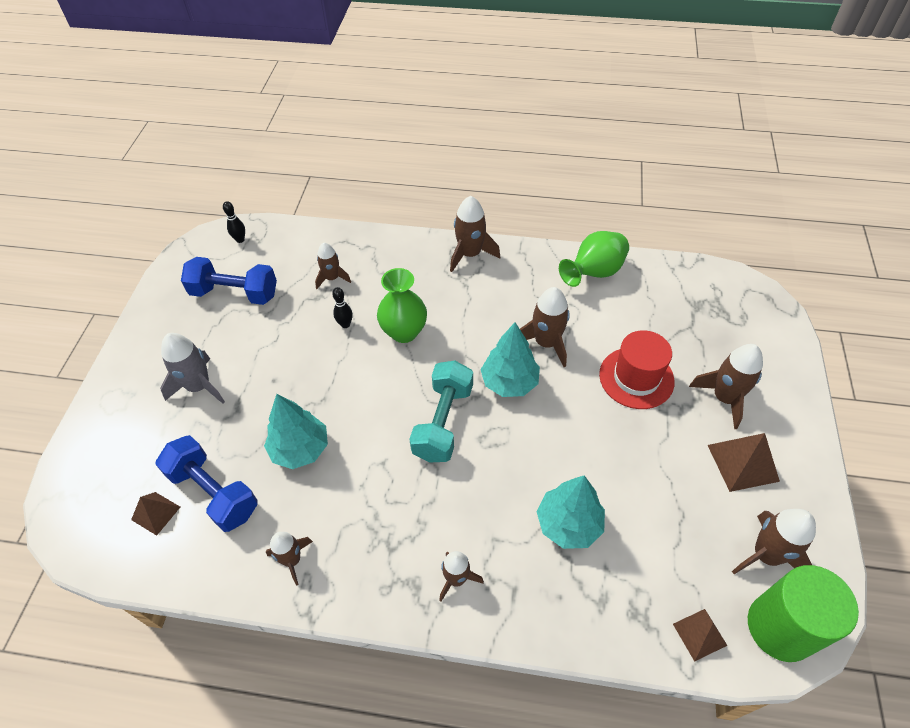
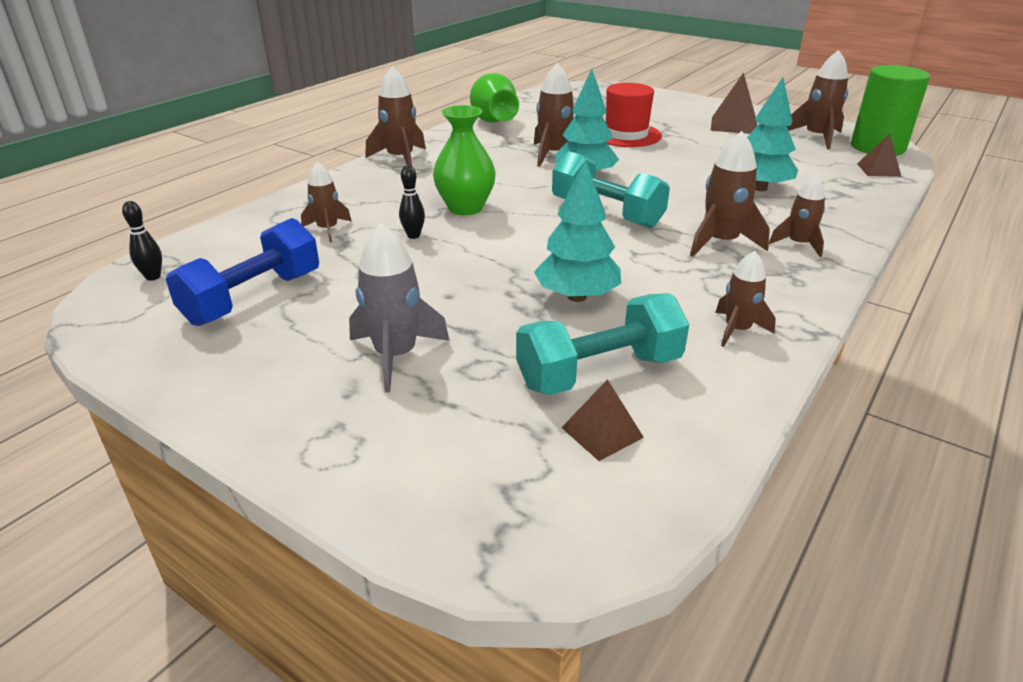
camera: 65 degrees left, 20 degrees down
blue dumbbell [155,435,258,532] -> turquoise dumbbell [516,293,689,395]
brown rocket [689,344,763,429] -> brown rocket moved to [690,131,770,257]

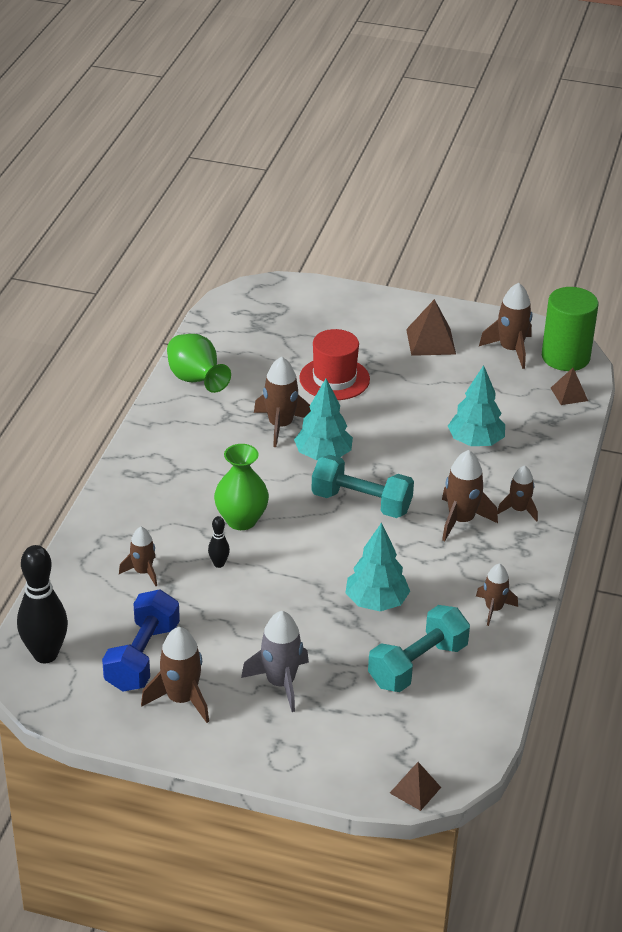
camera: 20 degrees left, 5 degrees up
black bowling pin [122,201,162,281] -> black bowling pin [17,545,68,663], size x2.18
brown rocket [366,66,426,166] -> brown rocket moved to [141,627,209,723]
brown pyramid [561,379,644,461] -> brown pyramid moved to [390,762,441,811]

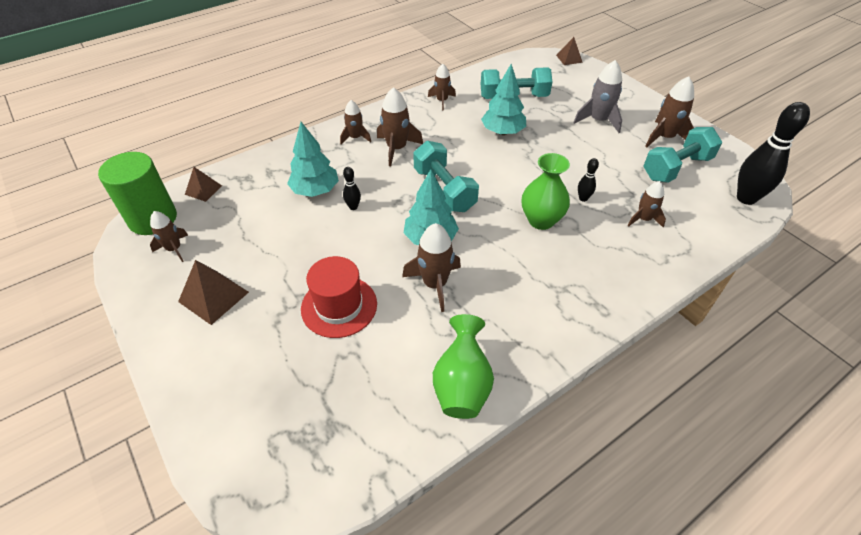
camera: 140 degrees left, 10 degrees up
blue dumbbell [102,589,180,692] -> turquoise dumbbell [644,127,722,183]
brown rocket [479,283,532,369] -> brown rocket [150,211,188,262], size x0.65
none -> black bowling pin [343,167,361,210]

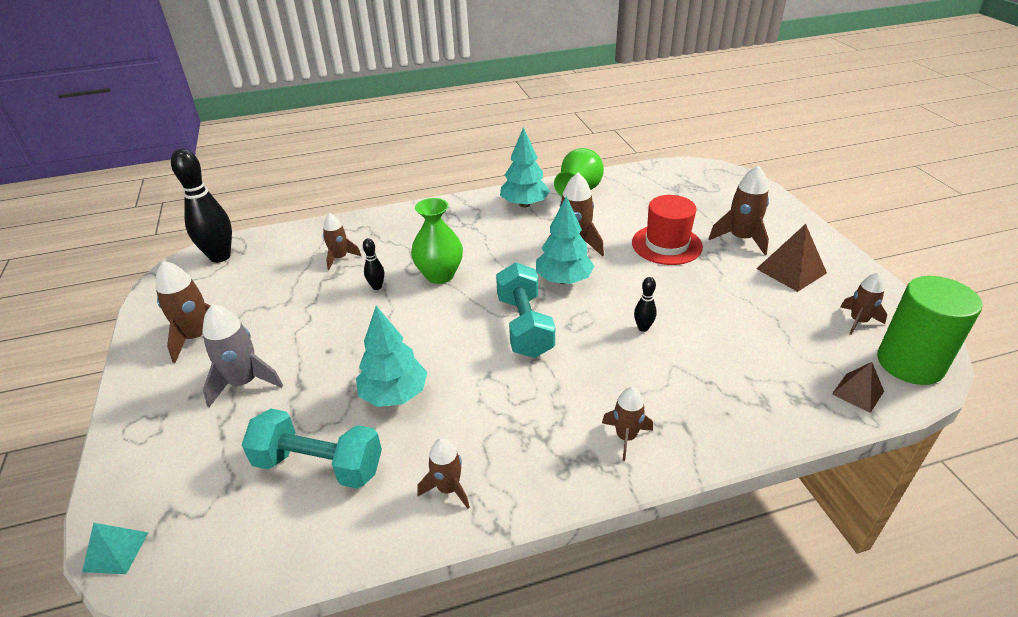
camera: 160 degrees left, 10 degrees down
turquoise tree [287,122,339,197] -> turquoise tree moved to [500,127,550,208]
brown rocket [377,87,423,166] -> brown rocket moved to [709,165,769,255]
brown pyramid [556,37,583,65] -> turquoise pyramid [82,523,149,574]
turquoise dumbbell [644,127,722,183] -> none

